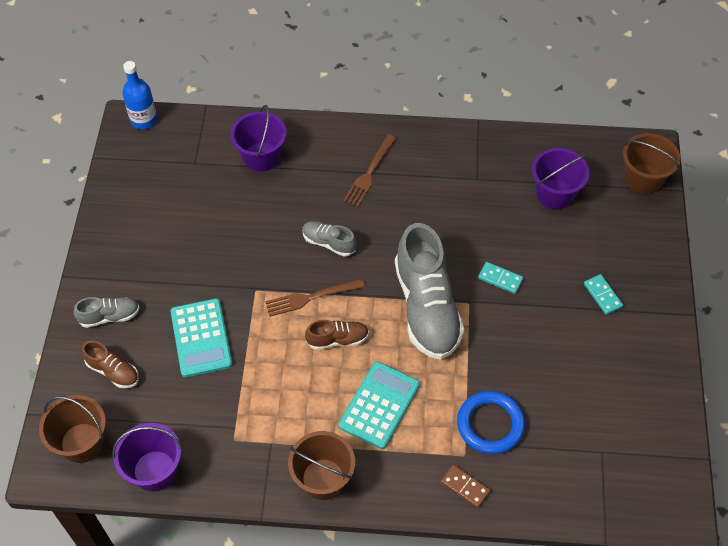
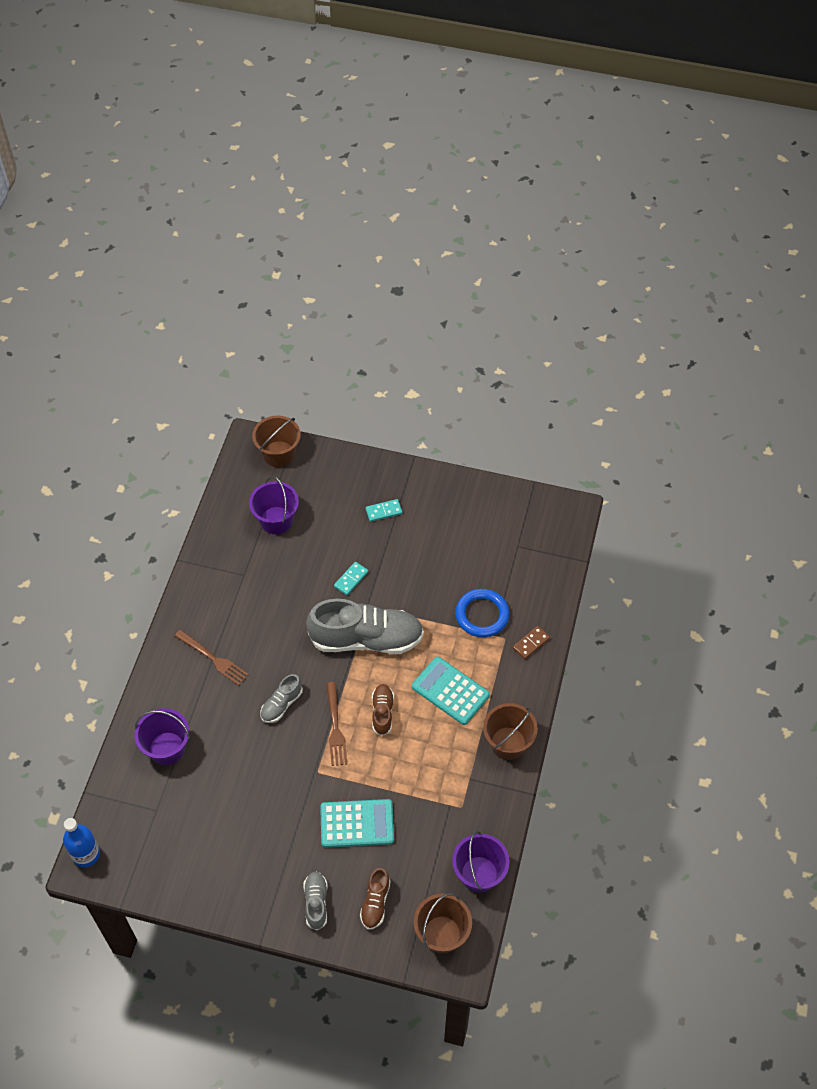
camera: 80 degrees left, 0 degrees up
brown shoe [82,341,139,388] -> brown shoe turned 150 degrees clockwise [360,868,390,930]

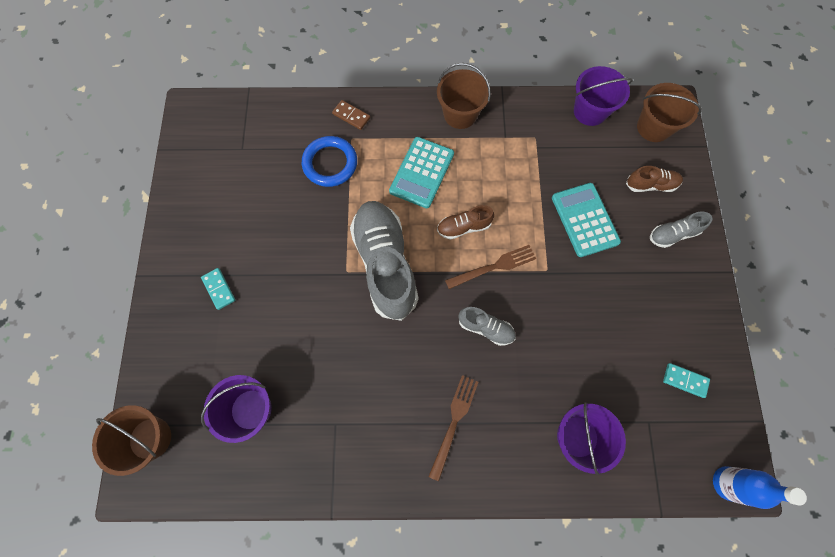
camera: 105 degrees left, 15 degrees up
turquoise domino [334,562,368,595] -> turquoise domino moved to [663,363,710,398]

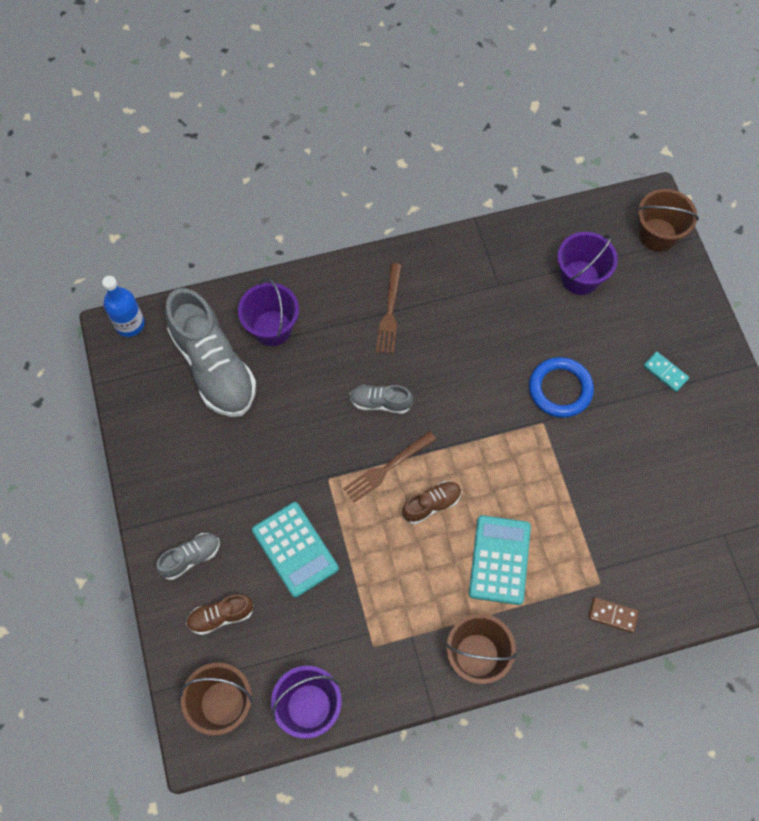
camera: 165 degrees right, 5 degrees down
blue ring [302,136,357,187] -> blue ring moved to [529,357,594,418]
grey shoe [350,201,418,321] -> grey shoe moved to [165,288,256,417]
turquoise domino [663,363,710,398] -> none

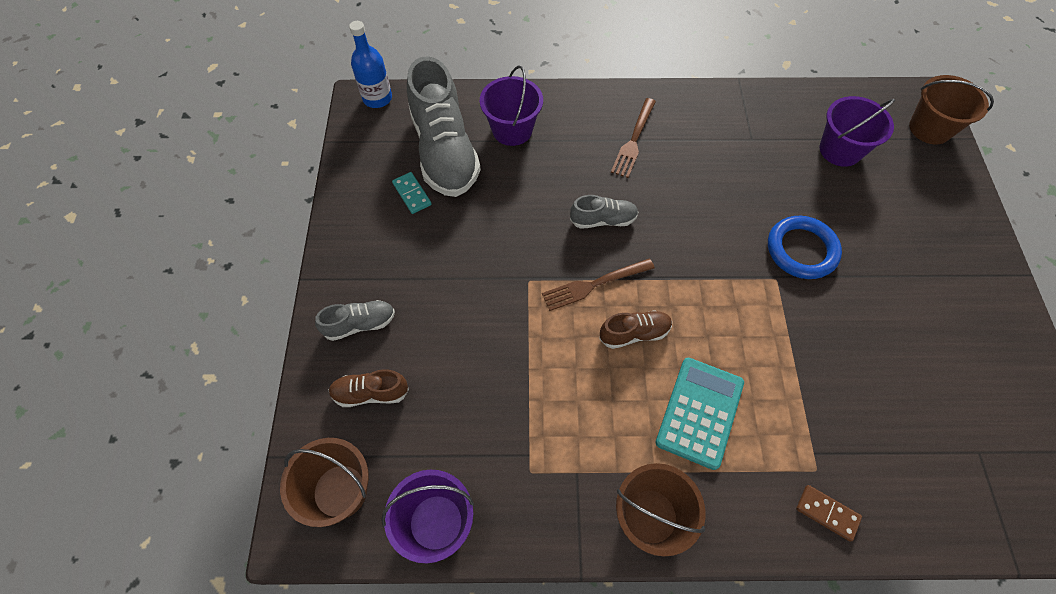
camera: 15 degrees right, 5 degrees down
turquoise calculator [252,502,339,597] -> none
grey shoe [349,385,413,414] -> grey shoe turned 150 degrees clockwise [570,195,638,229]
turquoise domino [643,352,689,392] -> turquoise domino moved to [392,172,431,214]

